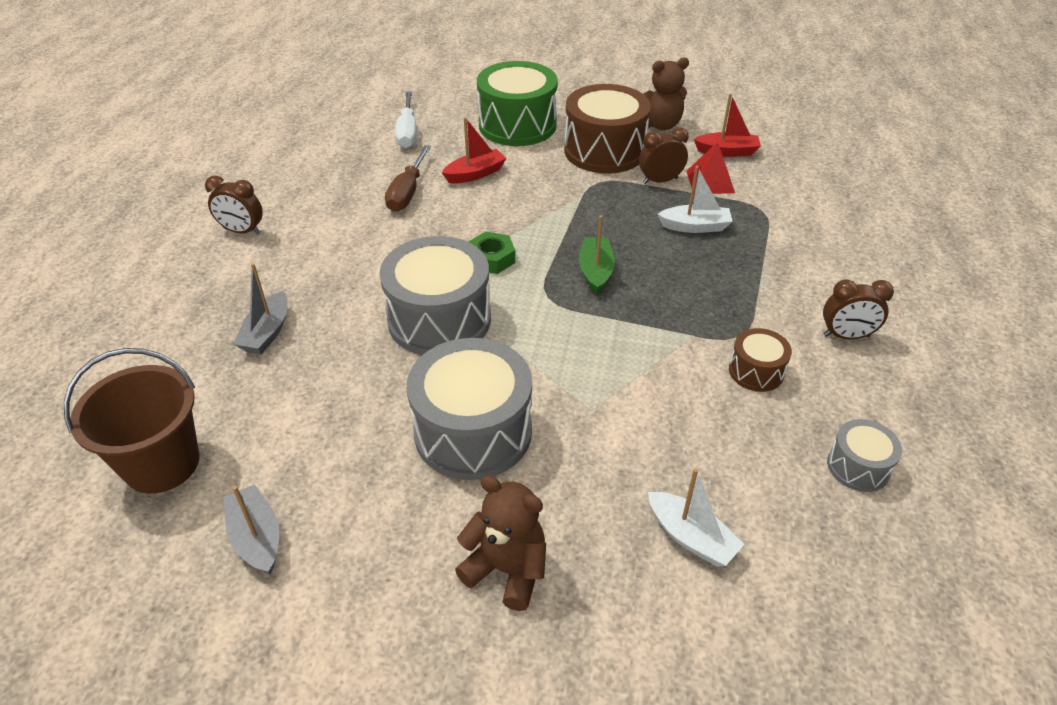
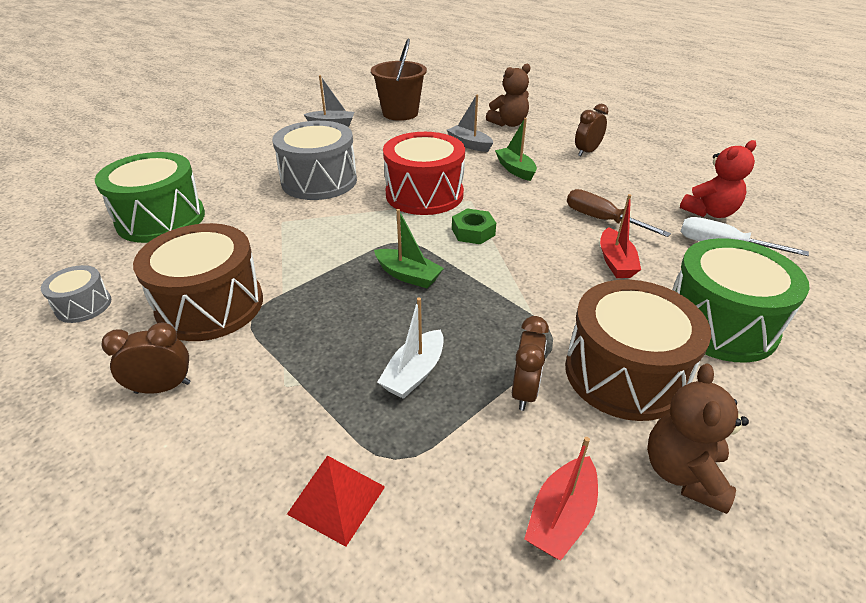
camera: 120 degrees right, 5 degrees down
grey drum [379,236,491,355] -> red drum [383,132,465,215]
brown teddy bear [455,475,546,611] -> brown teddy bear moved to [486,64,530,127]
white boat [648,468,745,567] -> green drum [95,152,205,243]
red pyramid [686,142,735,194] -> red pyramid moved to [287,455,385,547]
brown drum [729,328,792,392] -> brown drum [133,223,263,341], size x2.03
brown clock [823,280,894,339] -> brown clock turned 45 degrees clockwise [101,322,190,394]
none -> green boat [495,118,537,181]
none -> red teddy bear [680,140,756,218]

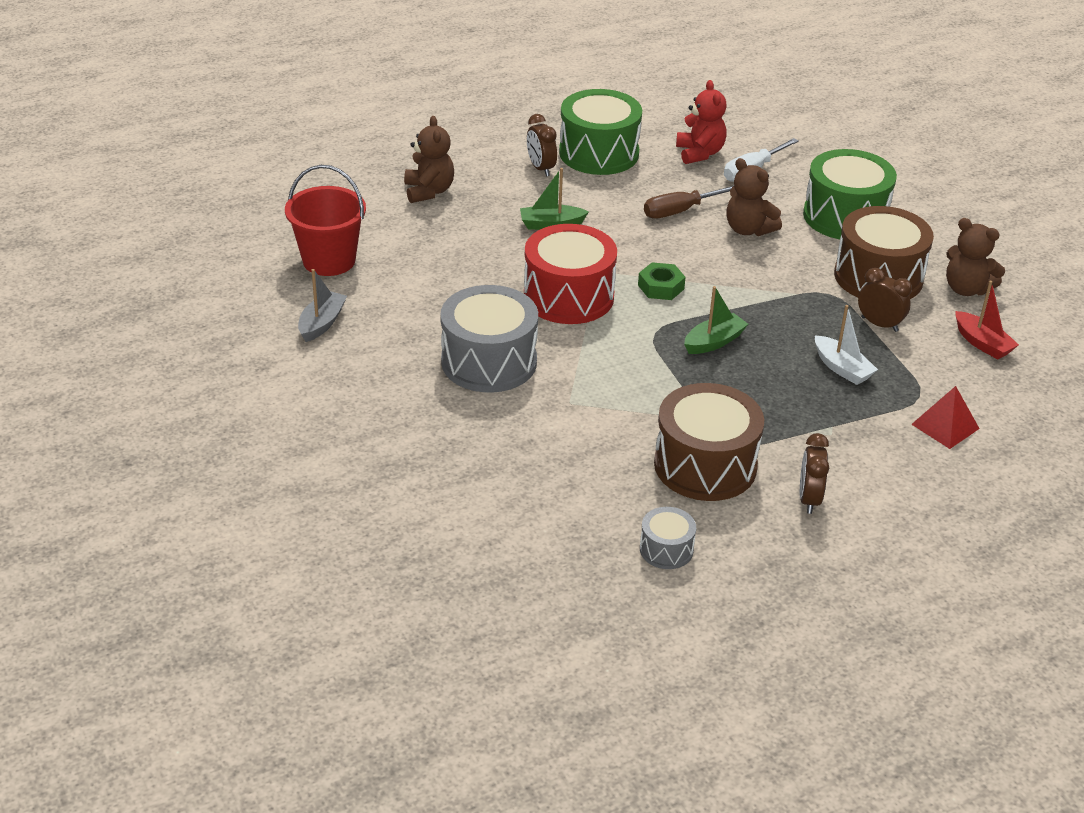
camera: 70 degrees left, 0 degrees up
green drum [95,152,205,243] -> green drum moved to [559,89,642,175]
brown bucket [371,39,427,121] -> red bucket [285,165,366,276]
grey boat [447,95,493,152] -> none
red boat [600,194,641,278] -> brown teddy bear [726,158,782,236]

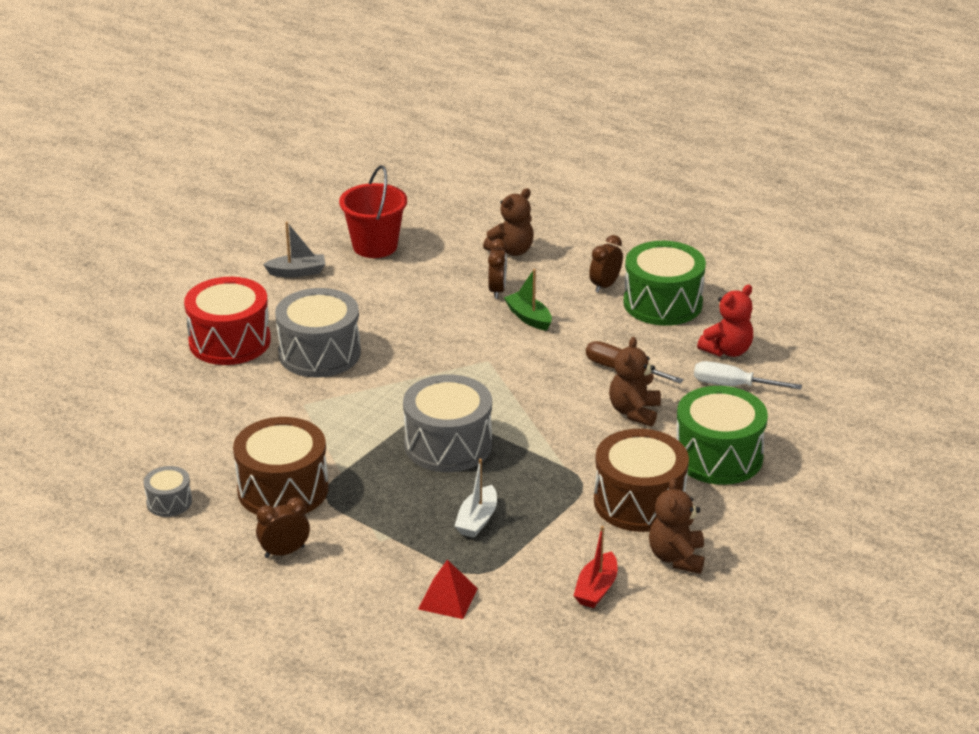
camera: 60 degrees right, 5 degrees down
red drum [524,224,617,324] -> red drum moved to [184,277,271,365]
green nut [638,262,686,300] -> none
green boat [684,286,748,354] -> grey drum [403,375,492,472]
brown clock [858,268,912,332] -> brown clock moved to [488,239,507,299]

